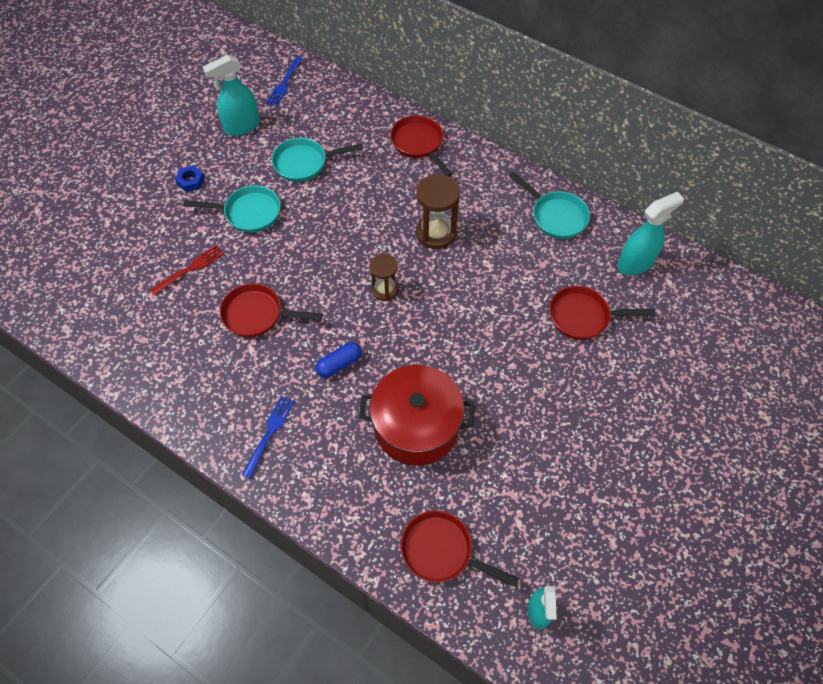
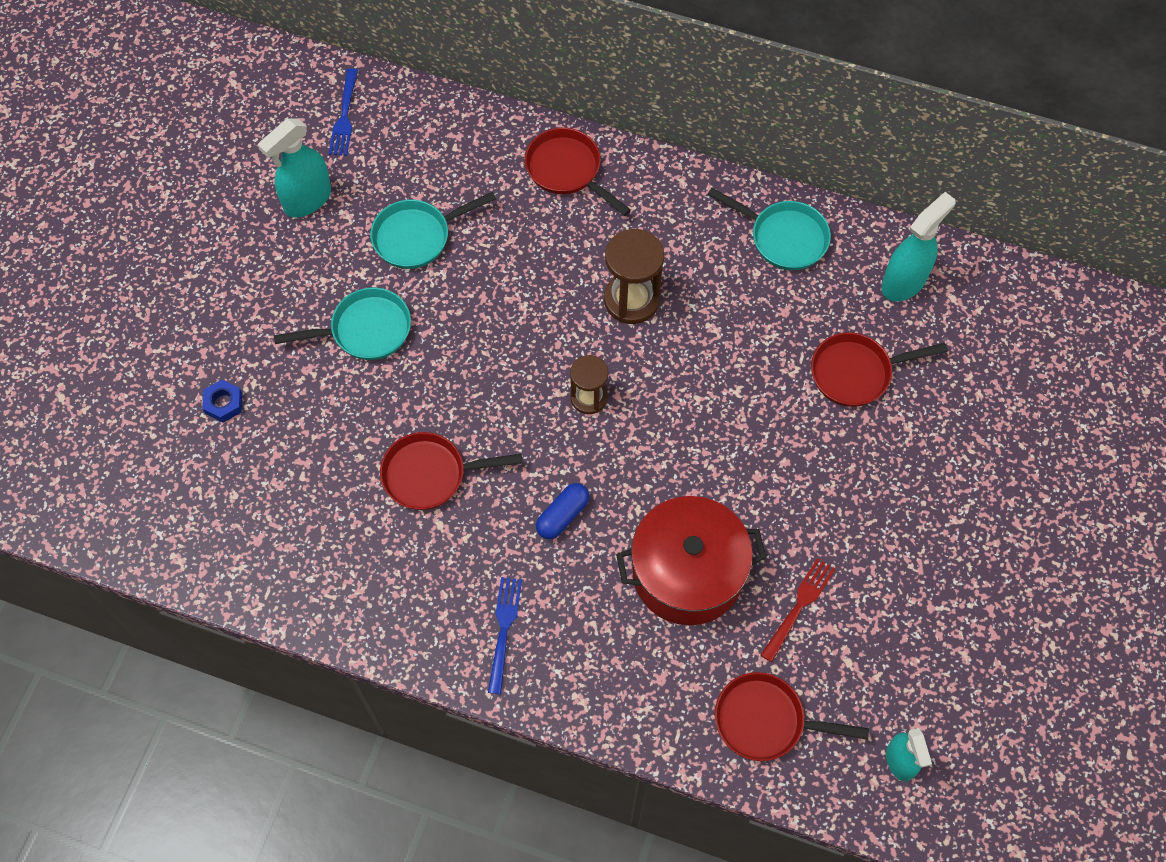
camera: 15 degrees left, 5 degrees up
red fork [150,245,224,296] -> red fork moved to [761,558,835,662]
blue nut [175,165,205,192] -> blue nut moved to [202,380,243,423]

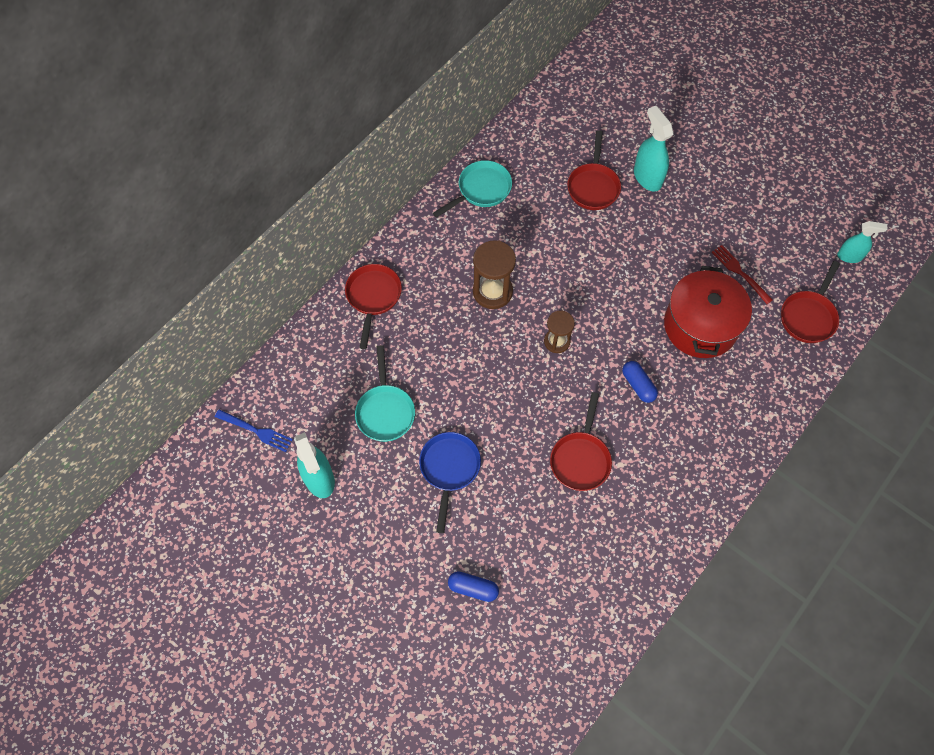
camera: 70 degrees left, 0 degrees up
blue nut [202,380,243,423] -> blue capsule [448,571,499,602]
turquoise pan [274,287,411,360] -> blue pan [419,432,481,533]
blue fork [488,577,522,694] -> none
red pan [525,128,631,216] -> red pan turned 120 degrees clockwise [345,264,402,349]
turquoise spray bottle [881,192,956,301] -> turquoise spray bottle moved to [634,106,674,191]

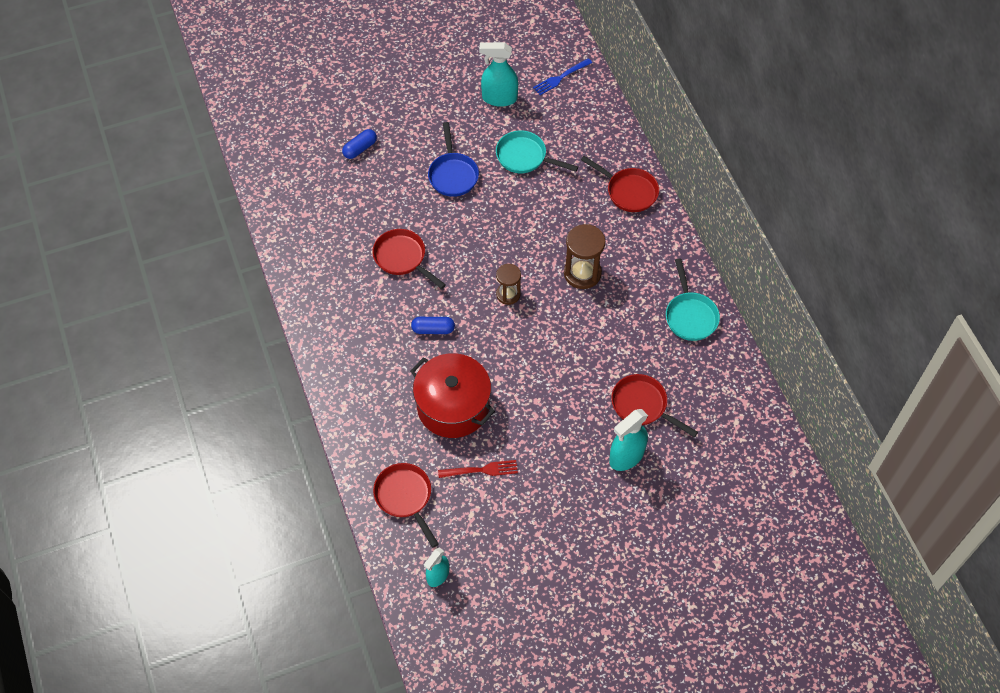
camera: 120 degrees right, 5 degrees down
blue pan [419,432,481,533] -> blue pan turned 45 degrees clockwise [428,122,479,197]
turquoise spray bottle [634,106,674,191] -> turquoise spray bottle turned 135 degrees clockwise [609,409,648,471]

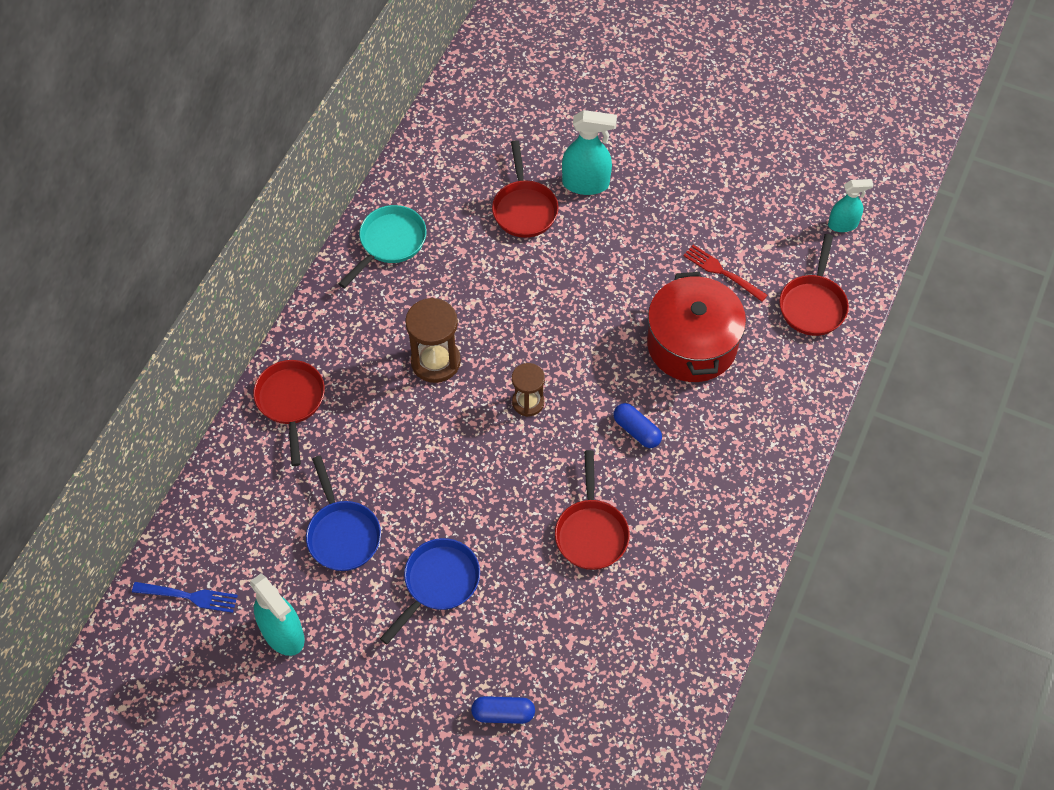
camera: 135 degrees left, 0 degrees up
turquoise pan [496,130,578,173] -> blue pan [306,456,381,571]

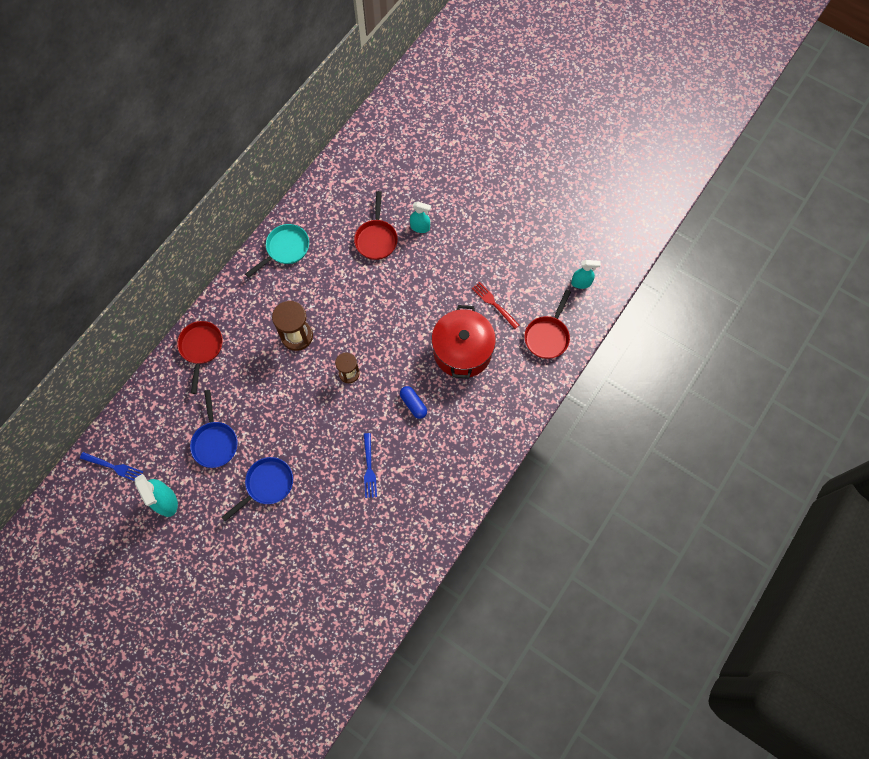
camera: 10 degrees right, 10 degrees up
blue capsule [471,696,535,724] -> none
red pan [555,450,630,570] -> blue fork [364,433,377,498]
turquoise spray bottle [562,110,617,195] -> turquoise spray bottle [410,201,431,233], size x0.64

